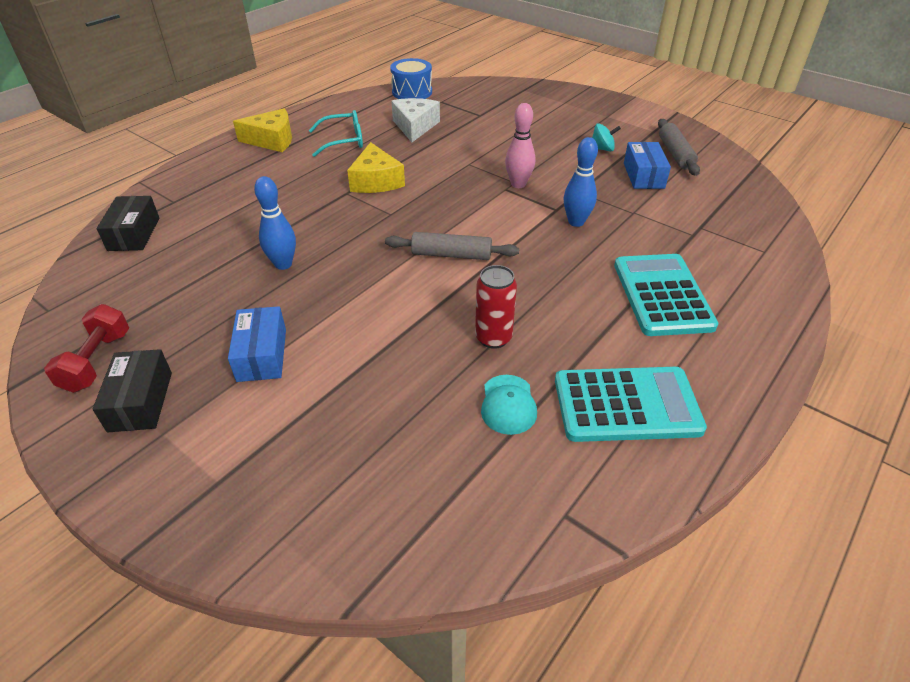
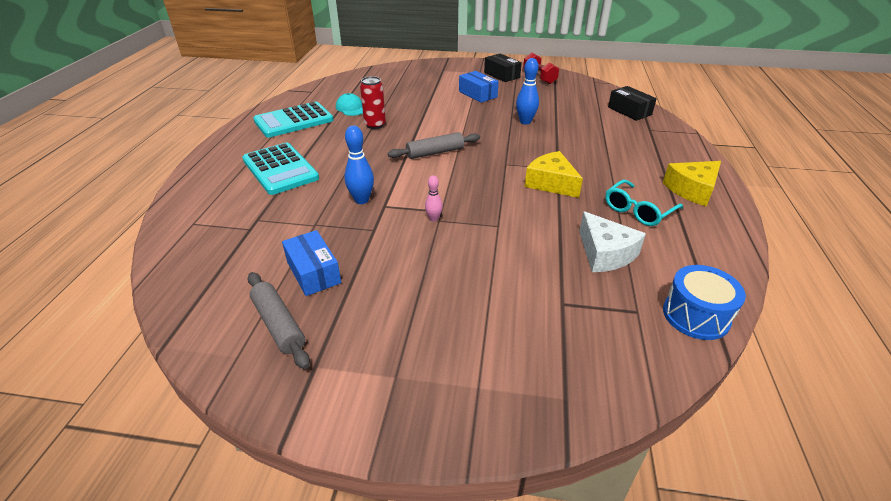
camera: 150 degrees right, 5 degrees down
pink bowling pin [505,103,535,188] -> pink bowling pin [425,175,443,222], size x0.59
turquoise spinning top [592,123,621,151] -> none

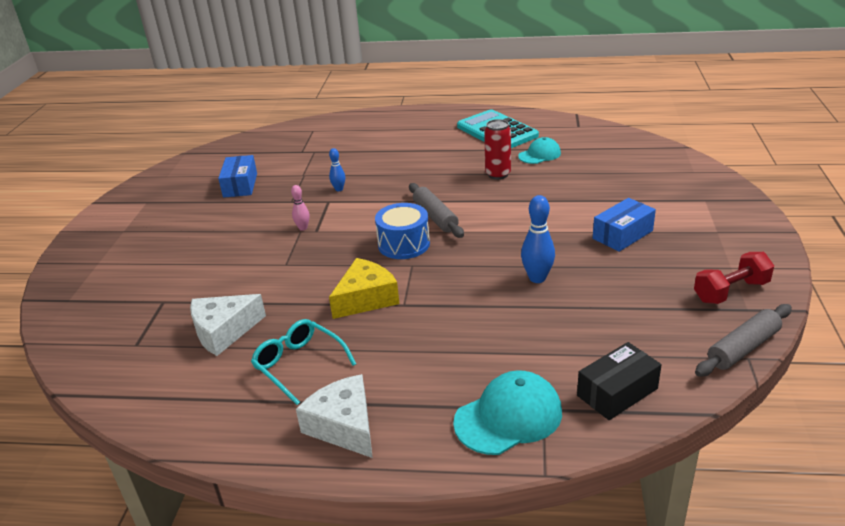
camera: 90 degrees right, 5 degrees down
turquoise calculator [242,143,319,195] -> none
grey rolling pin [248,272,310,369] -> grey rolling pin moved to [695,304,792,376]
blue box [282,230,341,296] -> blue box turned 60 degrees counterclockwise [218,155,257,198]
blue bowling pin [345,125,374,204] -> blue bowling pin [329,148,345,191], size x0.59
black box [484,54,522,82] -> none
yellow cheese [663,161,721,207] -> white cheese [296,374,373,458]
blue drum [663,265,746,340] -> blue drum moved to [375,203,430,259]
none -> turquoise cap [453,370,562,455]

